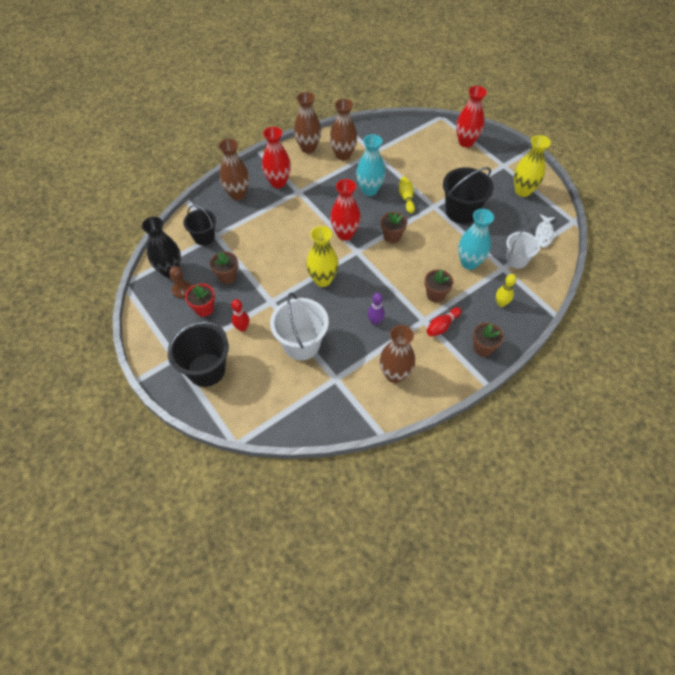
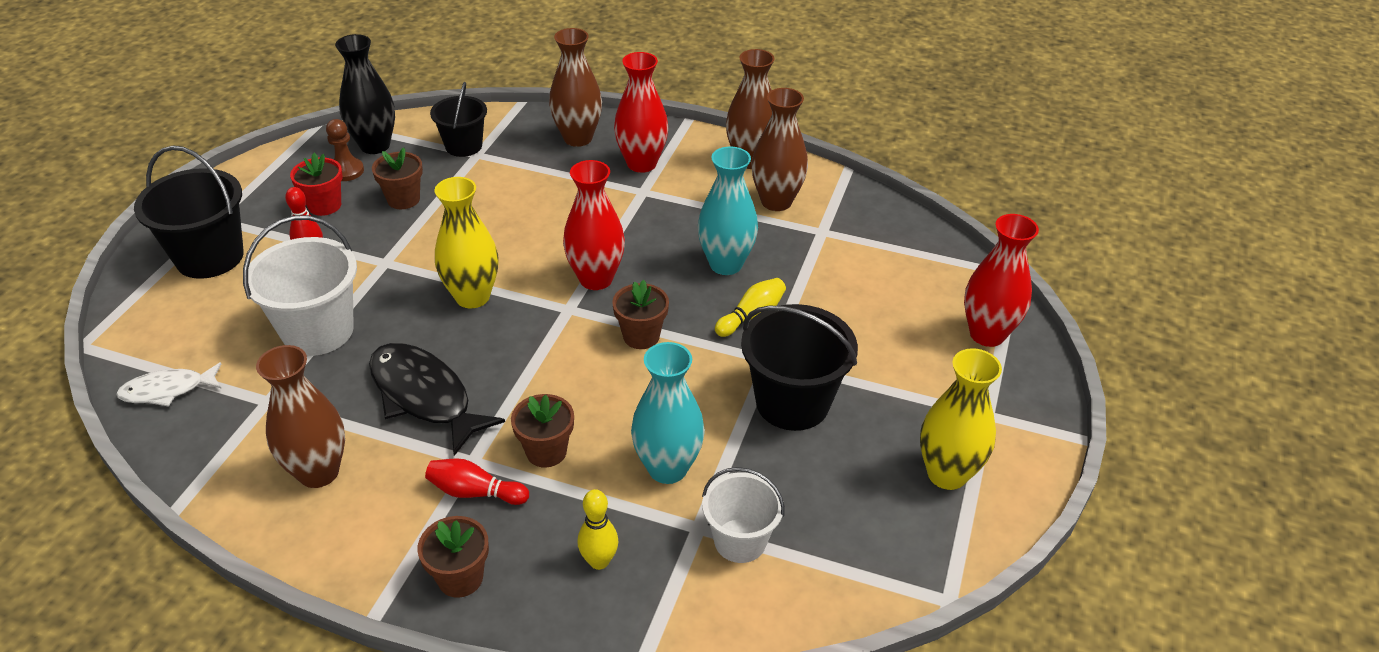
camera: 55 degrees right, 15 degrees down
purple bowling pin [367,292,385,325] -> black fish [369,343,505,456]
white fish [535,214,558,247] -> white fish moved to [116,362,222,407]

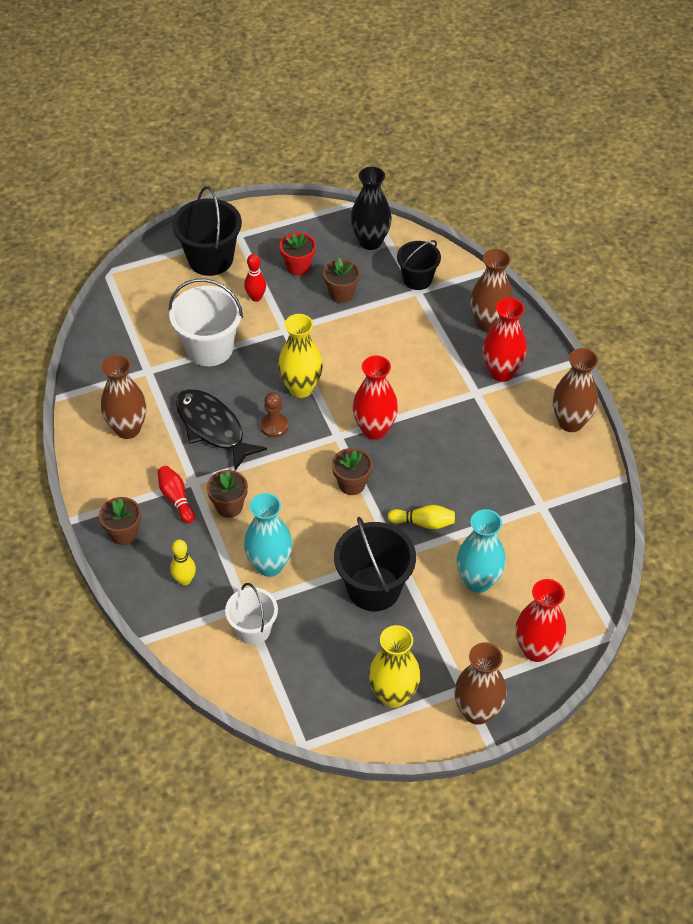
camera: 50 degrees right, 10 degrees up
white fish [116,362,222,407] -> none
brown pawn [326,119,364,181] -> brown pawn moved to [260,392,289,438]
black fish [369,343,505,456] -> black fish turned 45 degrees counterclockwise [176,389,267,471]
turquoise vase [698,147,758,275] -> turquoise vase moved to [457,509,506,593]
brown vase [751,88,808,211] -> brown vase moved to [454,642,507,725]

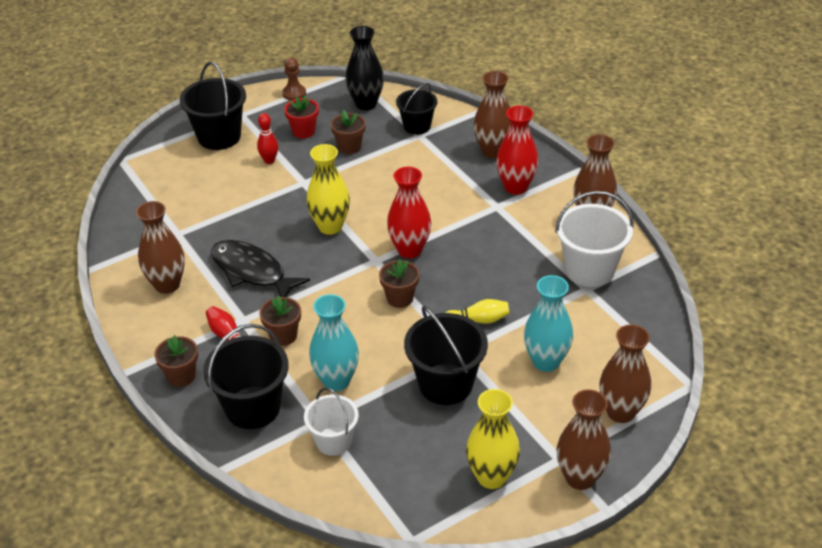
camera: 10 degrees left, 10 degrees down
white bucket [168,278,243,366] -> white bucket moved to [555,191,634,287]
yellow bowling pin [170,540,196,585] -> black bucket [203,324,288,429]
brown pawn [260,392,289,438] -> brown pawn moved to [282,58,306,100]
red vase [515,579,566,662] -> brown vase [599,325,651,423]

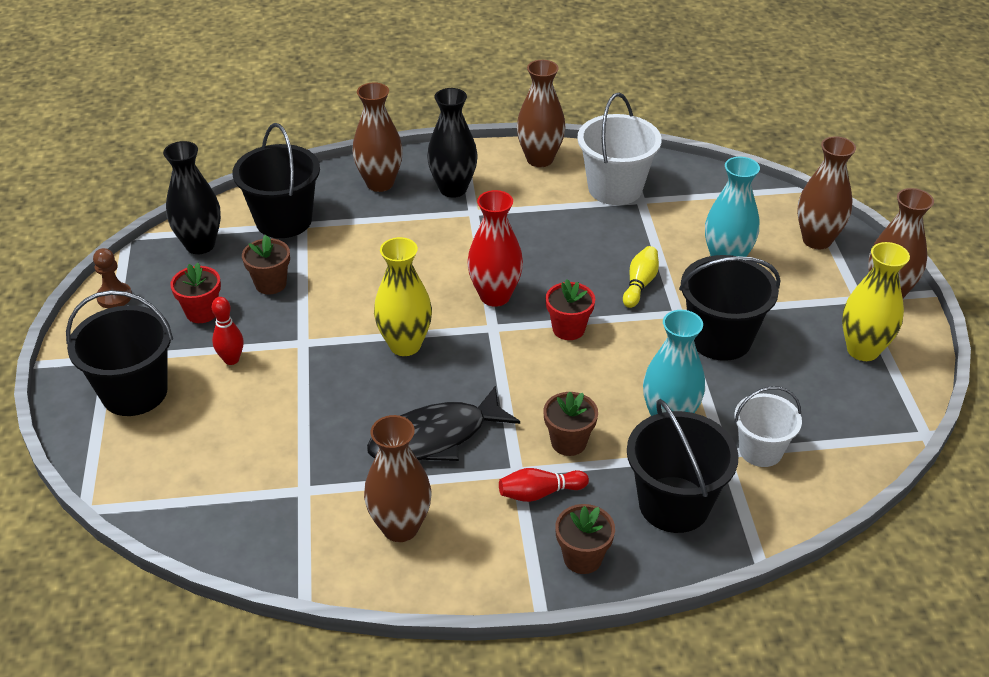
camera: 65 degrees left, 0 degrees up
brown flower pot [379,259,419,308] -> red flower pot [546,279,595,340]
black bucket [396,83,437,135] -> black bucket [233,123,320,238], size x1.57
red vase [496,106,539,195] -> black vase [427,88,478,198]

